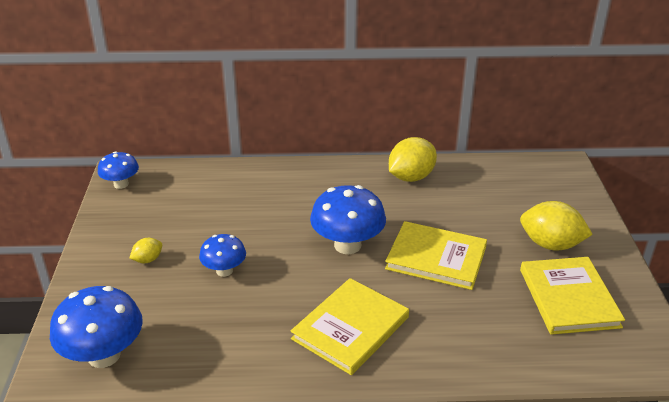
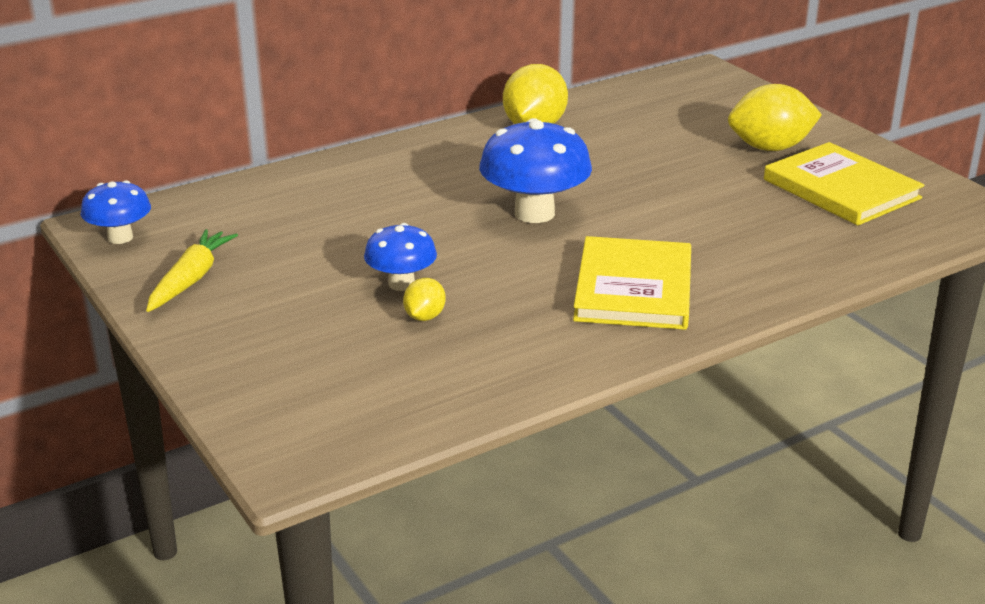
camera: 30 degrees left, 5 degrees down
blue mushroom [50,286,143,368] -> none
yellow lemon [129,238,162,263] -> yellow lemon moved to [403,278,446,321]
yellow book [385,221,487,290] -> none
none -> yellow carrot [146,229,238,312]

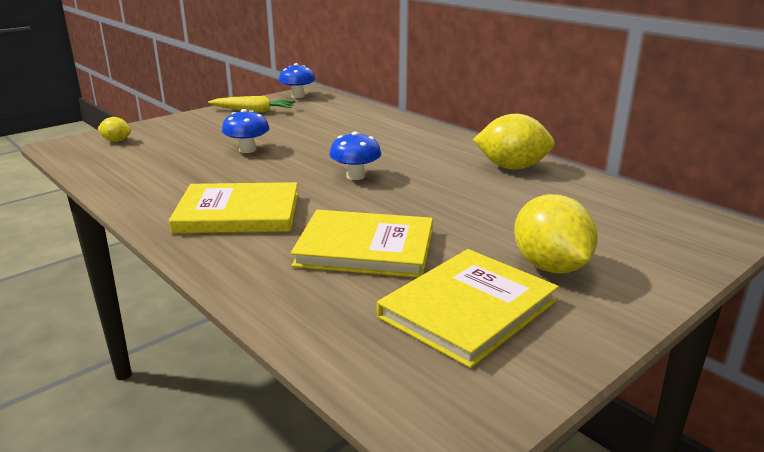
camera: 80 degrees right, 5 degrees down
yellow lemon [403,278,446,321] -> yellow lemon moved to [98,117,131,142]
blue mushroom [479,118,592,223] -> blue mushroom [329,131,381,180], size x0.60
none -> yellow book [291,210,433,278]

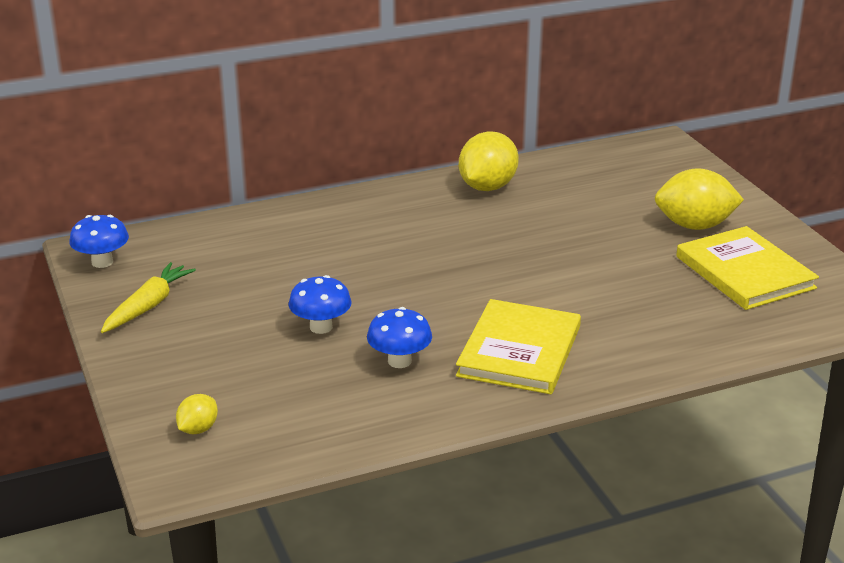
camera: 70 degrees left, 5 degrees up
yellow book [291,210,433,278] -> none
blue mushroom [329,131,381,180] -> blue mushroom moved to [367,307,432,368]

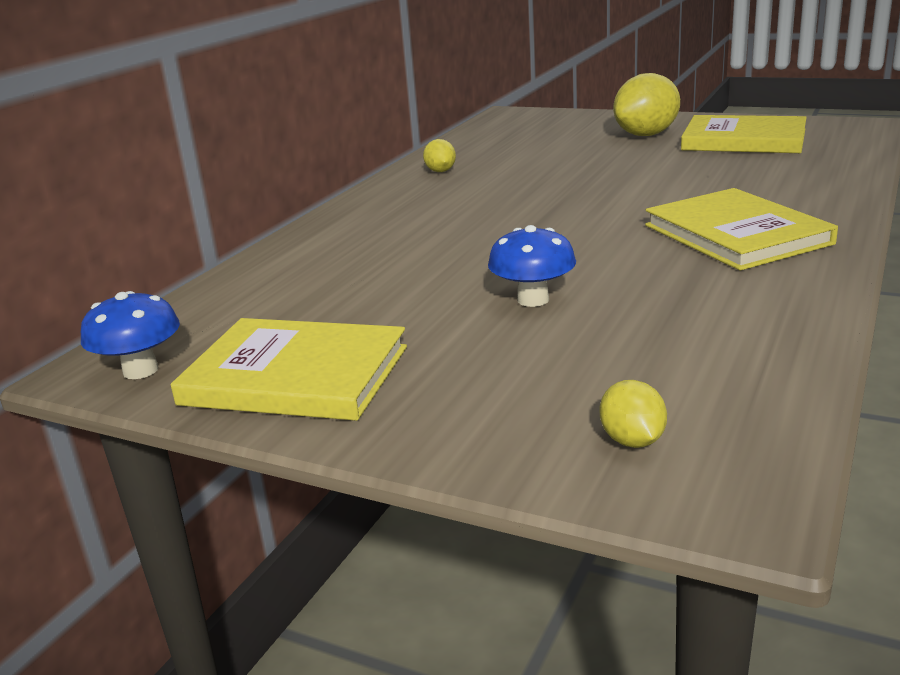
camera: 40 degrees left, 5 degrees down
yellow carrot [101,262,196,333] -> yellow book [171,318,407,421]
blue mushroom [367,307,432,368] -> none
yellow lemon [459,131,519,191] -> yellow lemon [423,139,456,172], size x0.50

